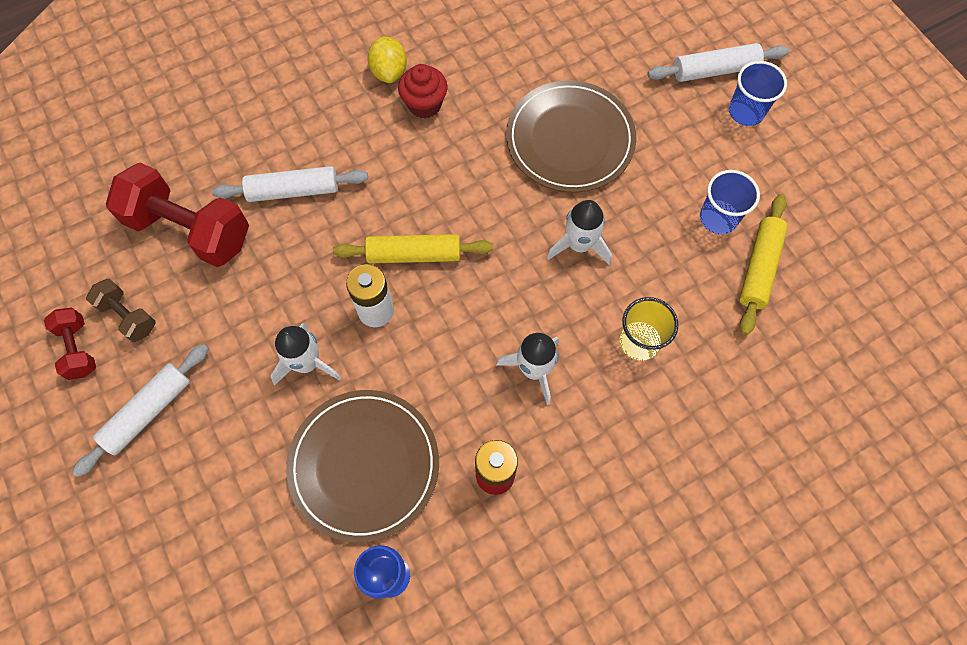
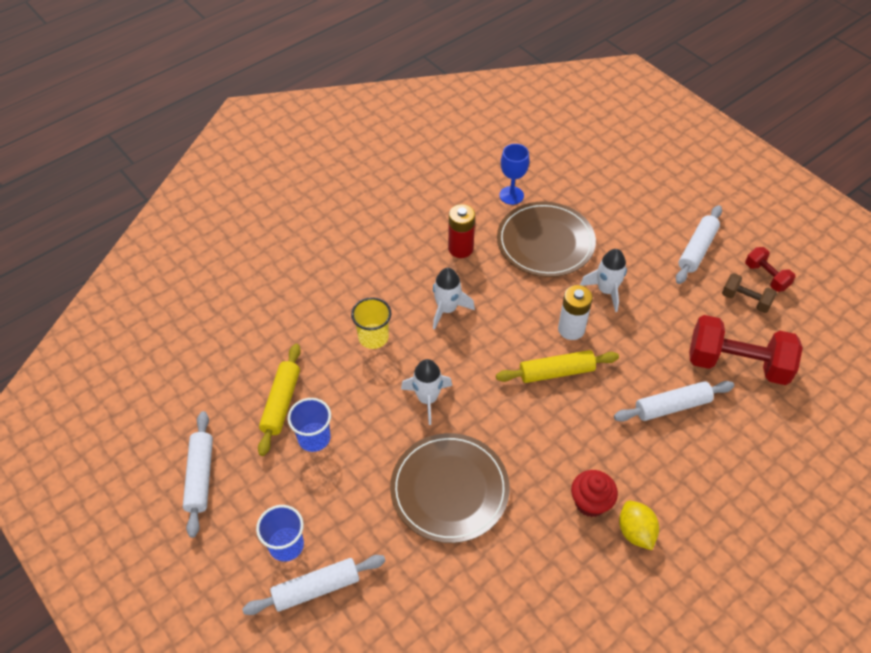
camera: 170 degrees right, 15 degrees down
none -> white rolling pin [183,411,213,538]

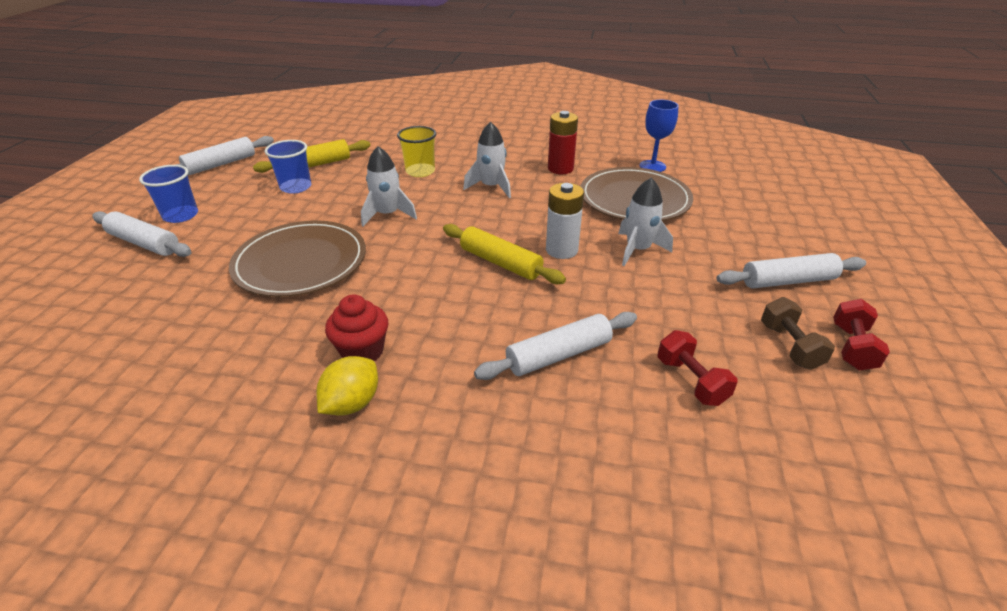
camera: 50 degrees right, 15 degrees down
white rolling pin [614,381,734,422] -> white rolling pin turned 60 degrees counterclockwise [474,312,637,380]
red dumbbell [689,315,803,385] -> red dumbbell [658,330,738,406], size x0.51

